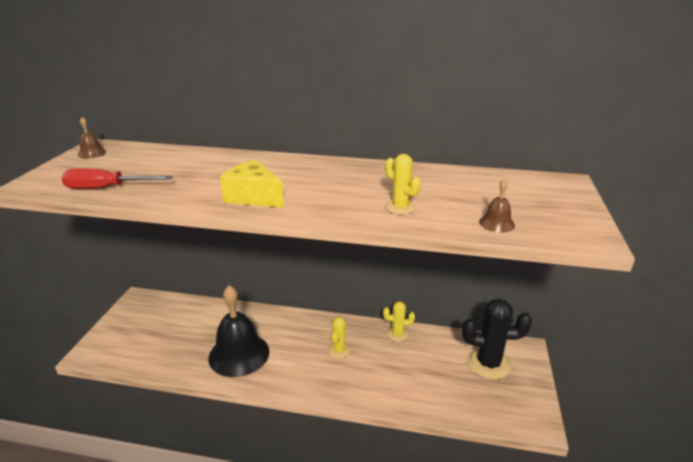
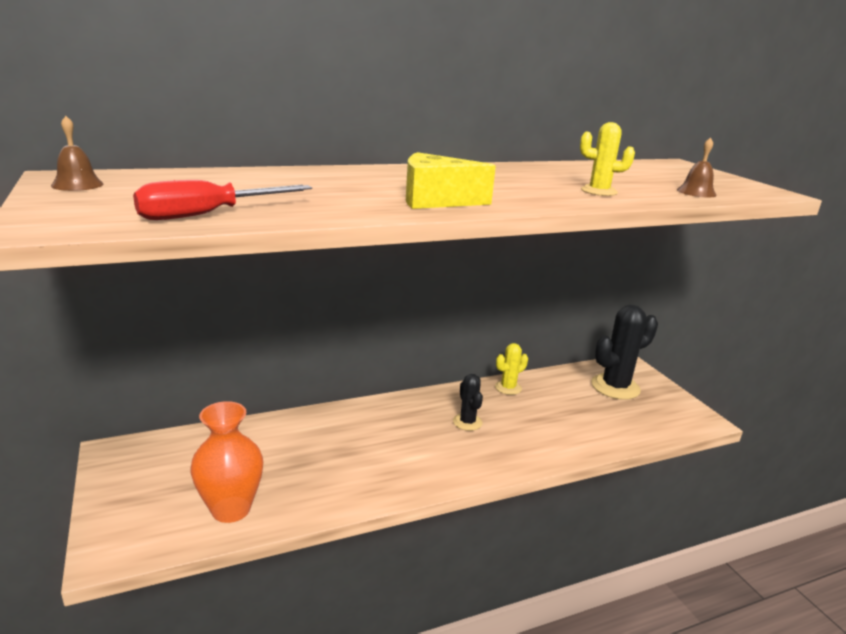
camera: 35 degrees left, 5 degrees down
black bell [208,285,270,377] -> none
yellow cactus [328,317,350,358] -> black cactus [453,374,483,431]
none -> orange vase [191,401,263,523]

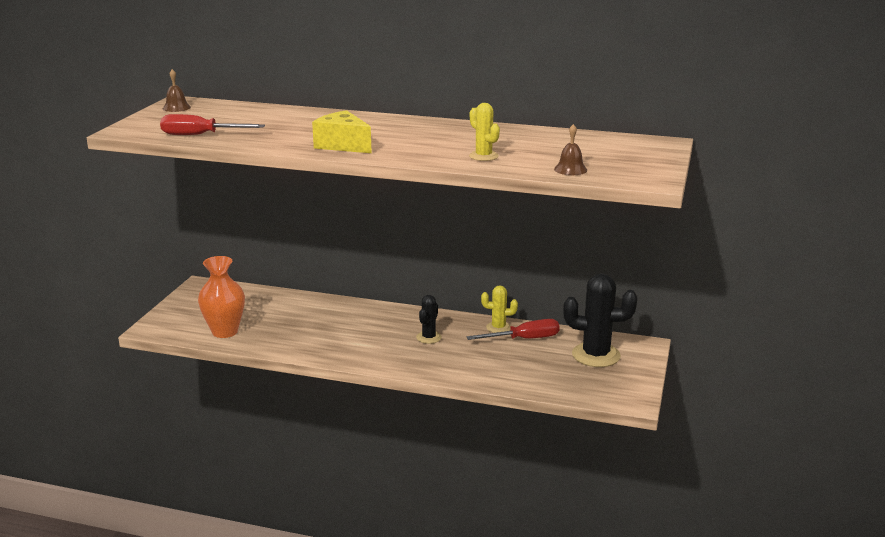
camera: 40 degrees right, 0 degrees up
none -> red screwdriver [467,319,560,340]

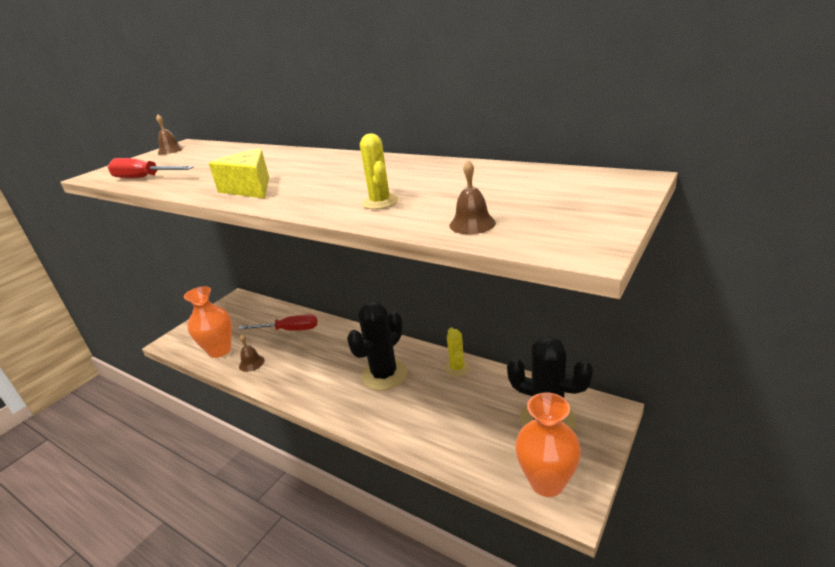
camera: 20 degrees right, 5 degrees up
black cactus [416,295,442,344] -> black cactus [347,301,407,391], size x1.83
red screwdriver [467,319,560,340] -> red screwdriver moved to [238,314,318,331]
yellow cactus [481,285,518,333] -> yellow cactus turned 60 degrees clockwise [445,327,470,377]
none -> brown bell [239,334,264,372]
none -> orange vase [515,393,581,497]

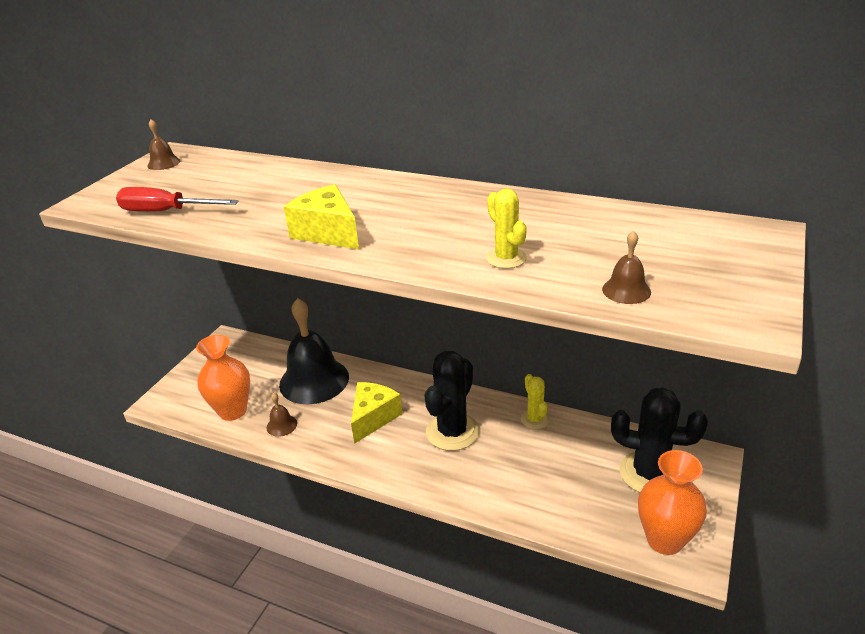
camera: 10 degrees left, 5 degrees up
red screwdriver [238,314,318,331] -> black bell [279,298,349,404]
none -> yellow cheese [351,382,403,444]

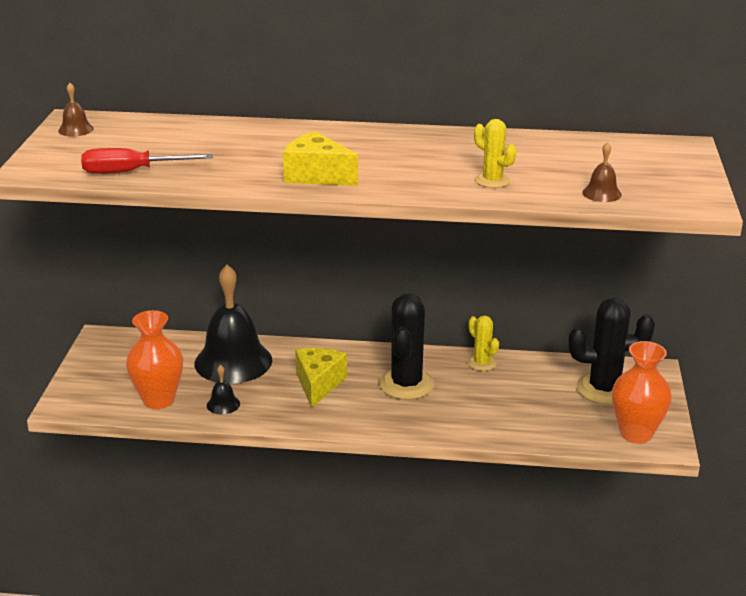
camera: 20 degrees left, 5 degrees down
brown bell [267,393,297,437] -> black bell [207,365,240,415]

